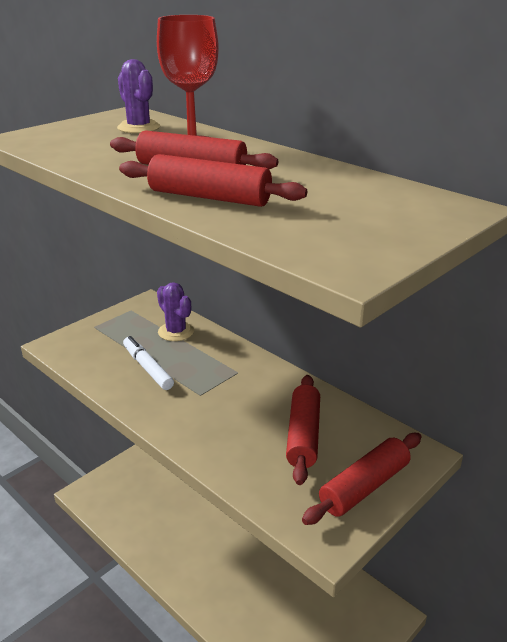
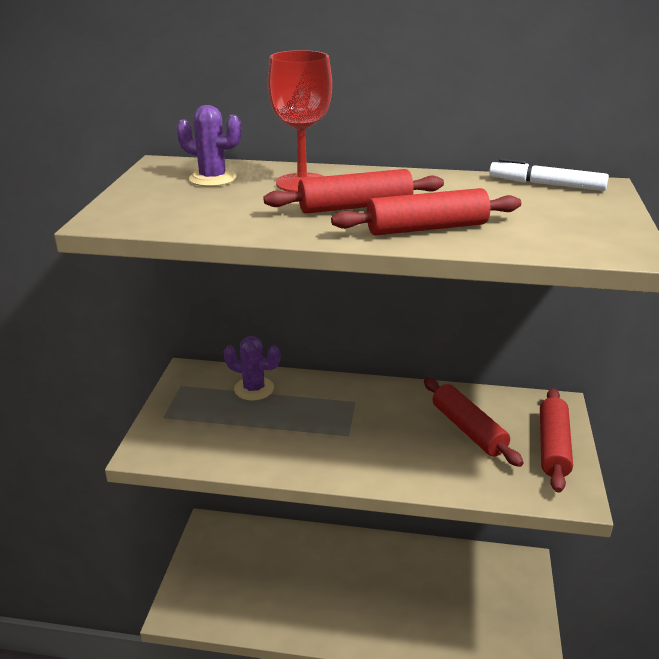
camera: 35 degrees left, 0 degrees up
white marker [123,336,174,390] -> white marker moved to [489,158,609,191]

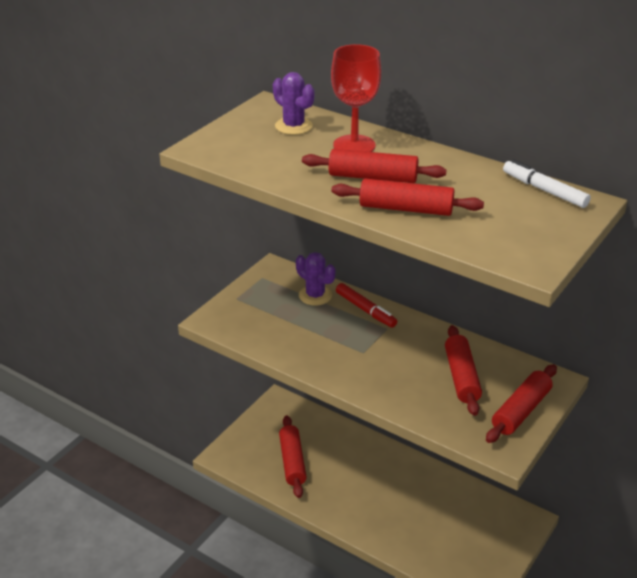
camera: 25 degrees right, 5 degrees up
none -> red rolling pin [279,415,306,498]
none -> red marker [336,283,397,328]

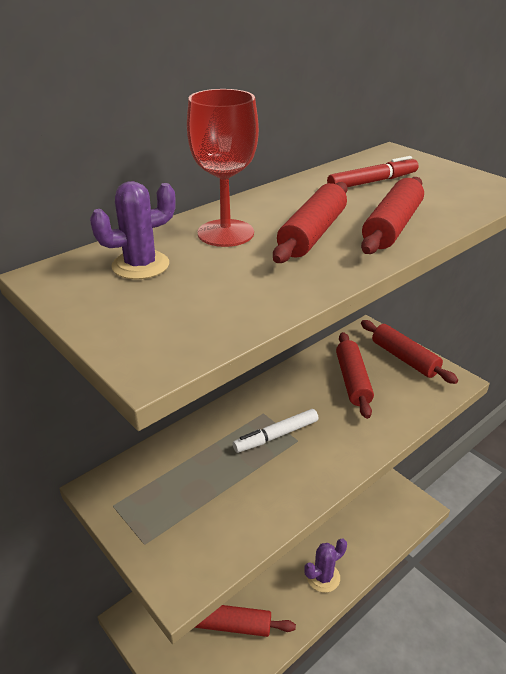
camera: 75 degrees left, 0 degrees up
purple cactus [296,252,336,306] -> purple cactus moved to [304,538,347,593]
red marker [336,283,397,328] -> red marker moved to [327,156,419,187]
red rolling pin [445,325,482,416] -> red rolling pin turned 75 degrees clockwise [336,332,374,419]
white marker [503,159,591,208] -> white marker moved to [233,409,319,453]

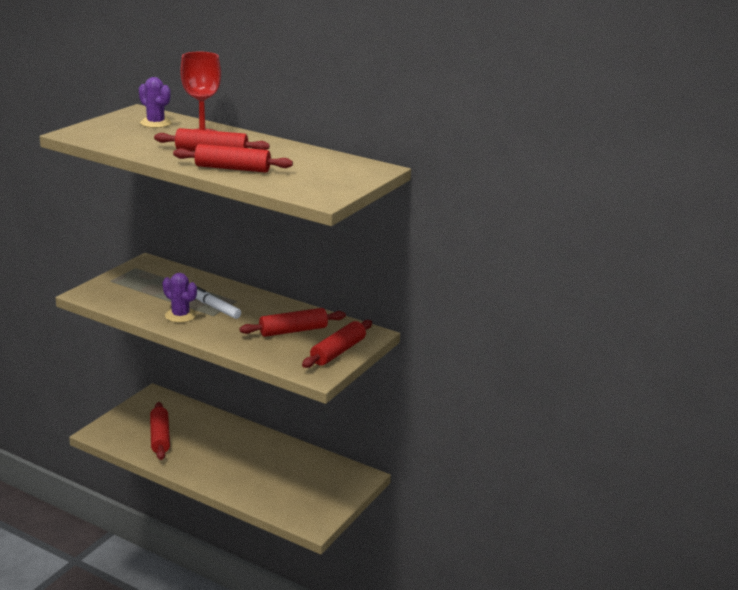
camera: 70 degrees right, 10 degrees down
purple cactus [304,538,347,593] -> purple cactus moved to [162,273,197,323]
red marker [327,156,419,187] -> none

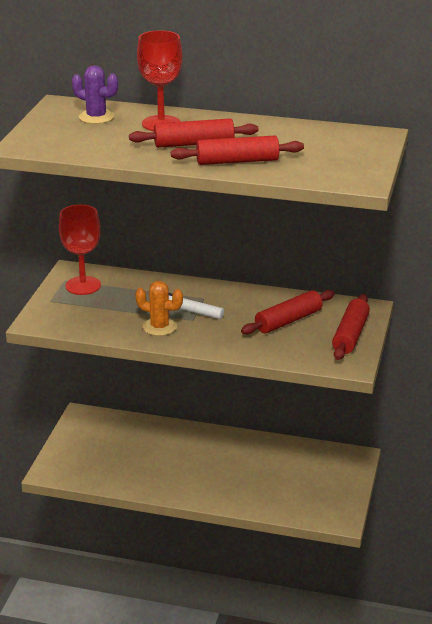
camera: 15 degrees left, 5 degrees up
red rolling pin [150,402,170,460] -> none
purple cactus [162,273,197,323] -> orange cactus [135,281,183,336]
none -> red goblet [59,204,101,295]

